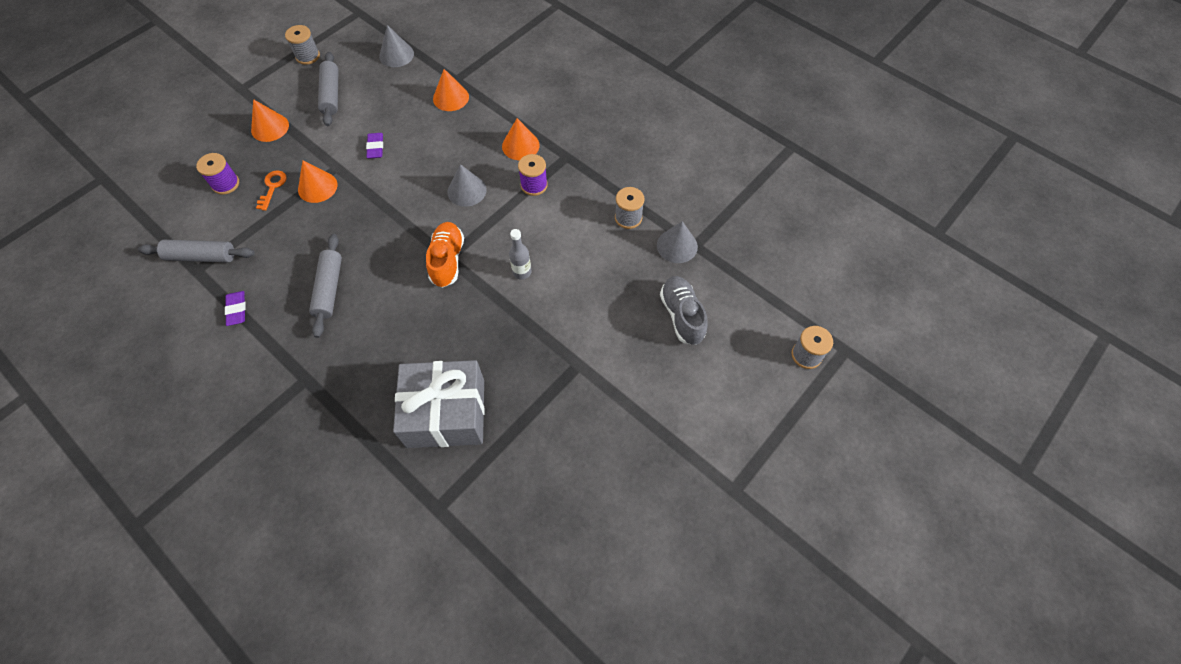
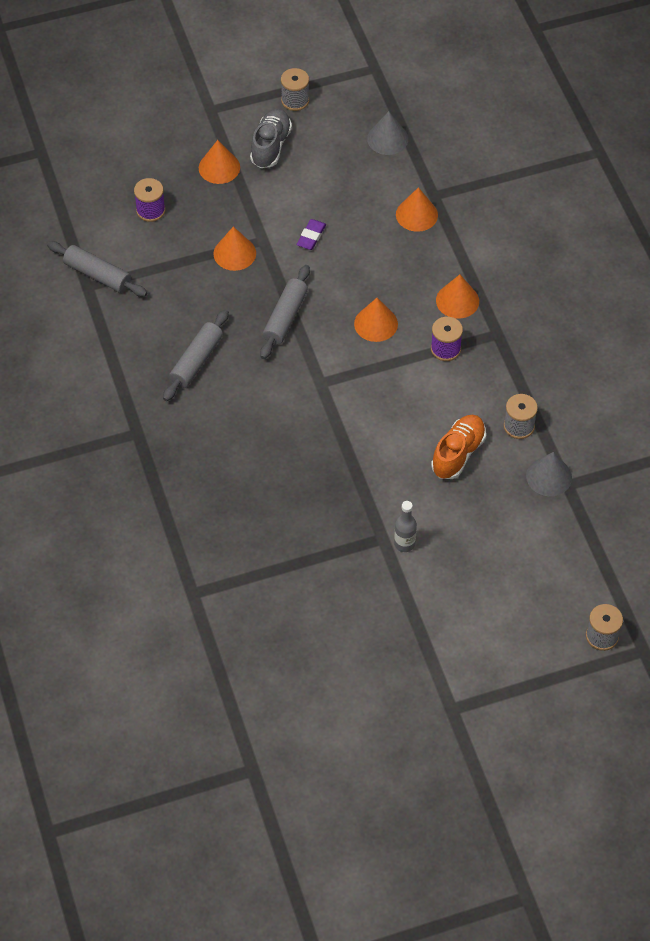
camera: 30 degrees right, 5 degrees down
purple eraser [225,291,246,326] -> none
orange key [256,170,287,211] -> none
grey rolling pin [318,52,339,126] -> grey rolling pin moved to [260,265,310,359]
grey gift [393,360,485,448] -> none
orange shoe [426,222,464,288] -> orange shoe moved to [431,415,486,479]
grey cone [447,164,487,207] -> orange cone [354,298,398,342]
grey bottle [509,229,531,280] -> grey bottle moved to [394,501,417,552]
grey shoe [660,276,708,345] -> grey shoe moved to [250,109,292,168]

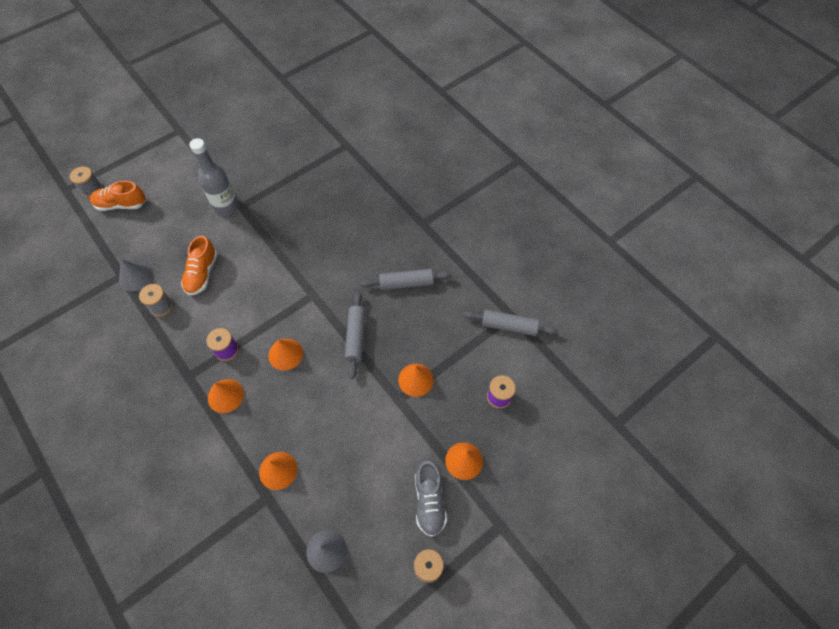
camera: 160 degrees right, 5 degrees up
grey rolling pin [163,309,229,401] -> grey rolling pin turned 75 degrees clockwise [361,269,451,290]
purple eraser [296,219,326,250] -> none
grey bottle [394,501,417,552] -> grey bottle [190,138,238,216], size x1.83
none -> orange shoe [90,181,146,211]

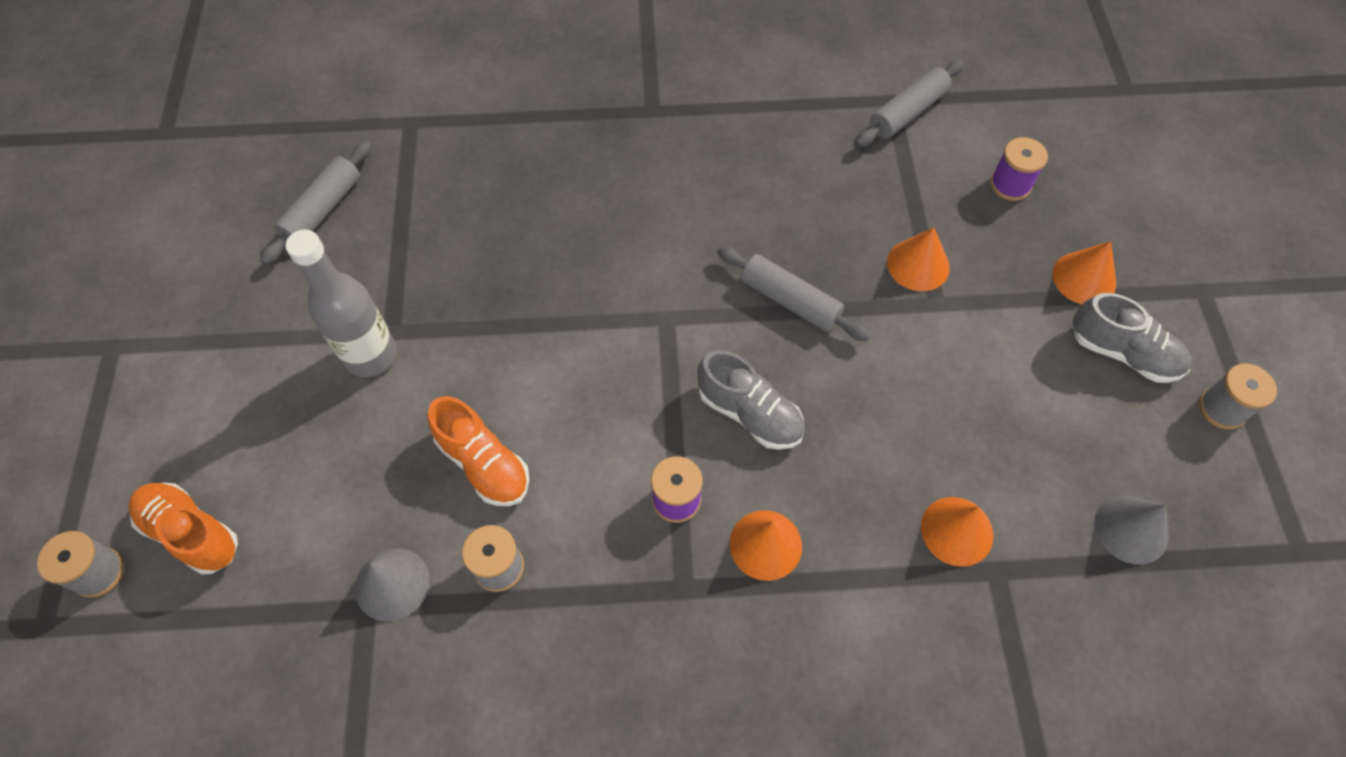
camera: 55 degrees left, 0 degrees up
orange shoe [90,181,146,211] -> orange shoe turned 90 degrees clockwise [128,482,238,575]
orange cone [268,339,303,371] -> grey shoe [697,350,805,450]
grey rolling pin [361,269,451,290] -> grey rolling pin moved to [260,141,372,265]

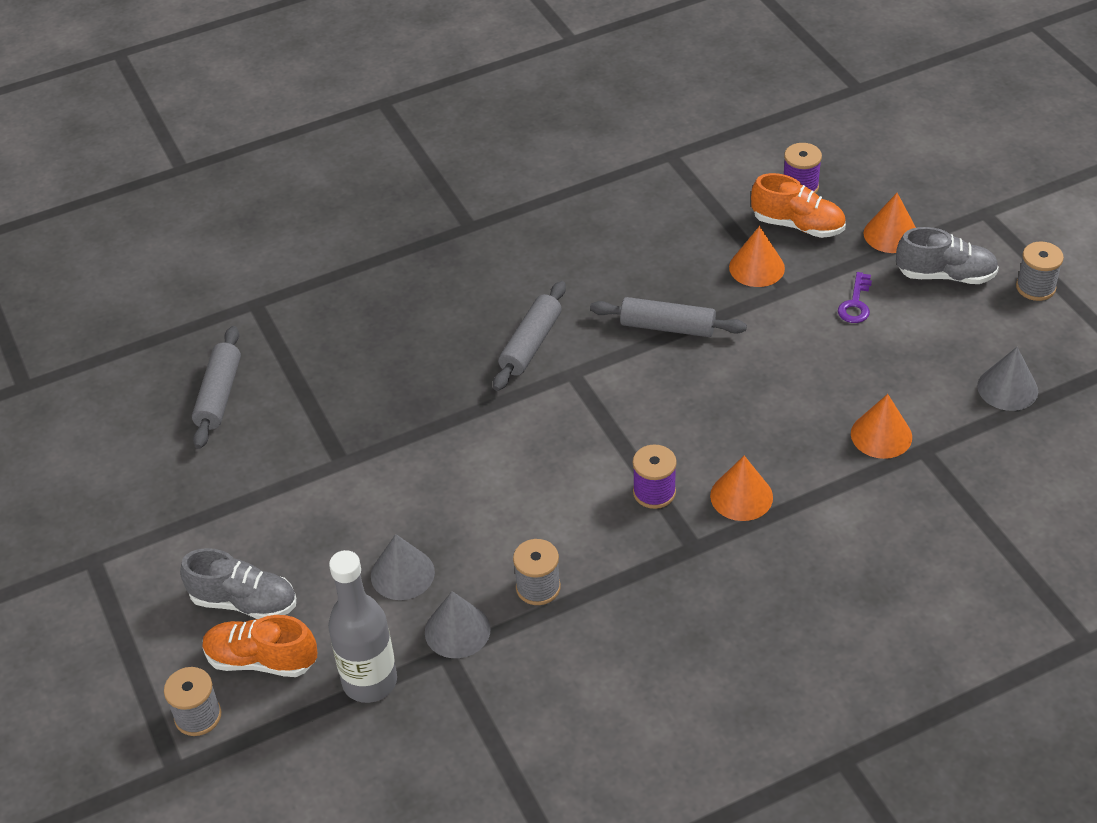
camera: 20 degrees left, 15 degrees down
grey bottle [285,230,397,377] -> grey bottle moved to [328,550,397,703]
orange shoe [428,396,530,506] -> orange shoe moved to [751,173,846,238]
grey shoe [697,350,805,450] -> grey shoe moved to [180,548,296,619]
grey rolling pin [856,60,964,147] -> grey rolling pin moved to [493,281,566,391]
none -> grey cone [371,534,435,600]
none -> purple key [838,272,872,323]

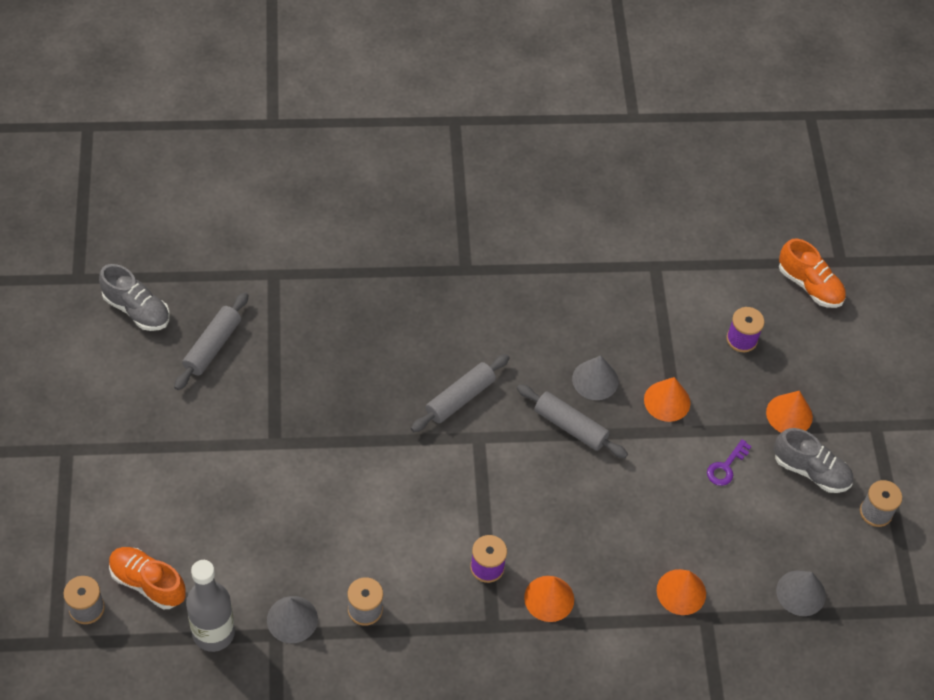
camera: 15 degrees right, 10 degrees up
grey shoe [180,548,296,619] -> grey shoe moved to [99,264,170,331]
grey cone [371,534,435,600] -> grey cone moved to [572,356,618,400]
orange shoe [751,173,846,238] -> orange shoe moved to [779,238,846,308]

